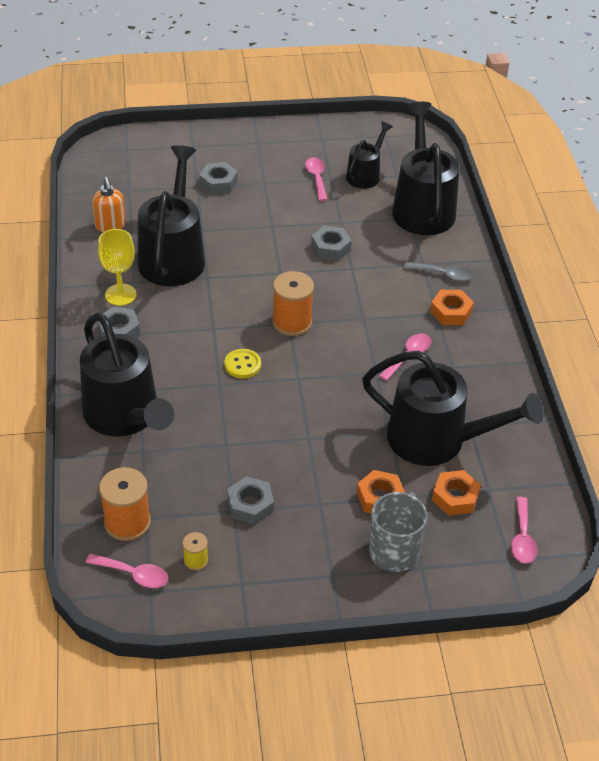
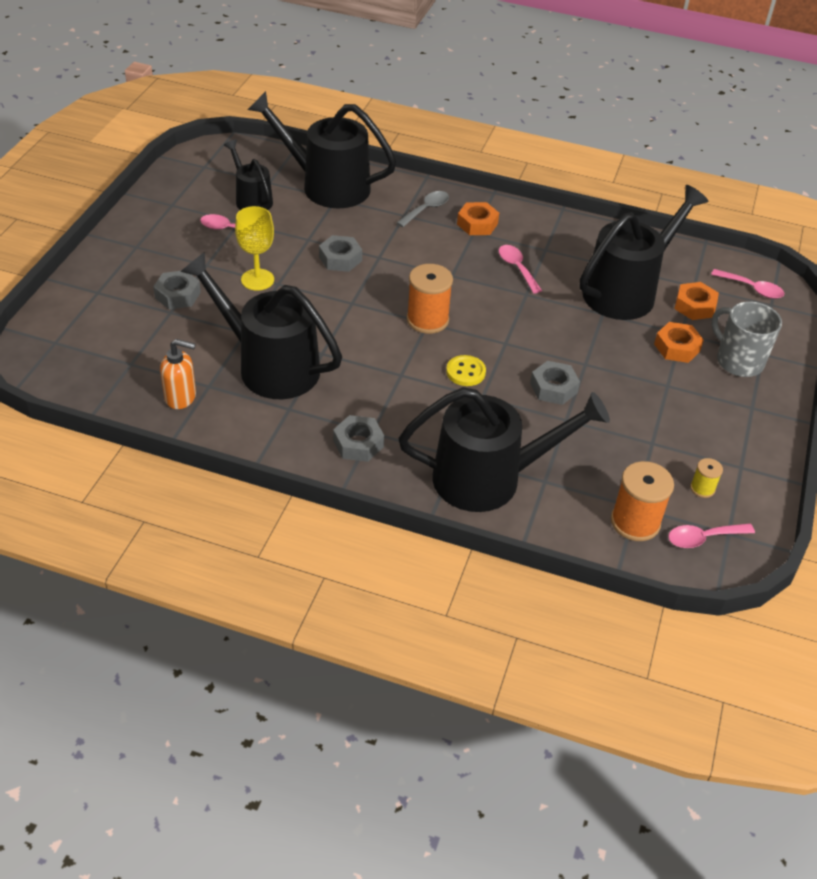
camera: 65 degrees left, 0 degrees up
pink spoon [85,553,168,588] -> pink spoon turned 150 degrees counterclockwise [668,523,755,548]
yellow goblet [98,229,137,306] -> yellow goblet moved to [235,206,274,291]
grey nut [227,476,274,525] -> grey nut moved to [530,361,580,405]

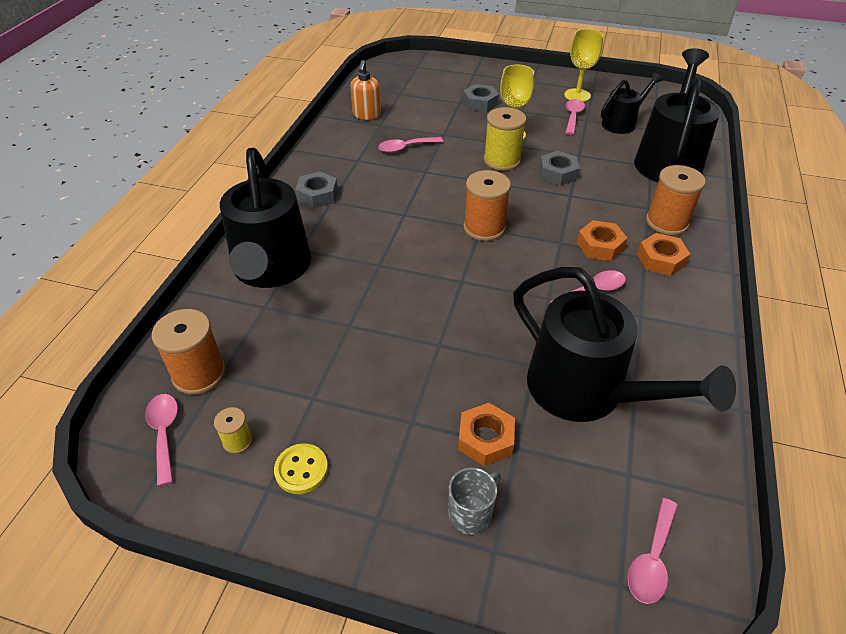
camera: 90 degrees right, 0 degrees up
black watering can [180,252,342,399] -> pink spoon [378,137,443,153]
grey spoon [397,191,449,227] -> orange spool [646,165,706,235]
yellow button [446,355,486,386] -> yellow button moved to [274,443,328,494]
grey nut [530,361,580,405] -> none
orange nut [674,282,719,320] -> orange nut moved to [577,220,627,261]
grey mug [711,301,782,377] -> grey mug [448,467,501,535], size x0.63
none -> yellow spool [484,107,526,171]
none -> yellow goblet [564,29,603,102]

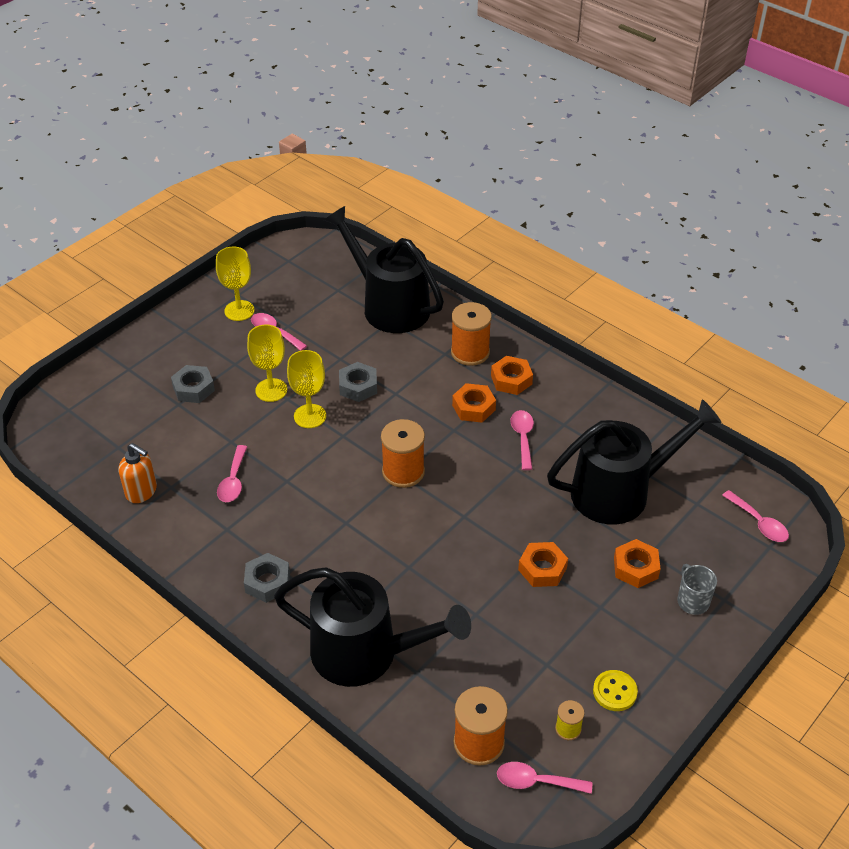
camera: 65 degrees left, 0 degrees up
yellow spool [484,107,526,171] -> yellow goblet [287,350,326,428]
black watering can [601,72,663,134] -> none
none -> orange nut [518,542,568,587]

